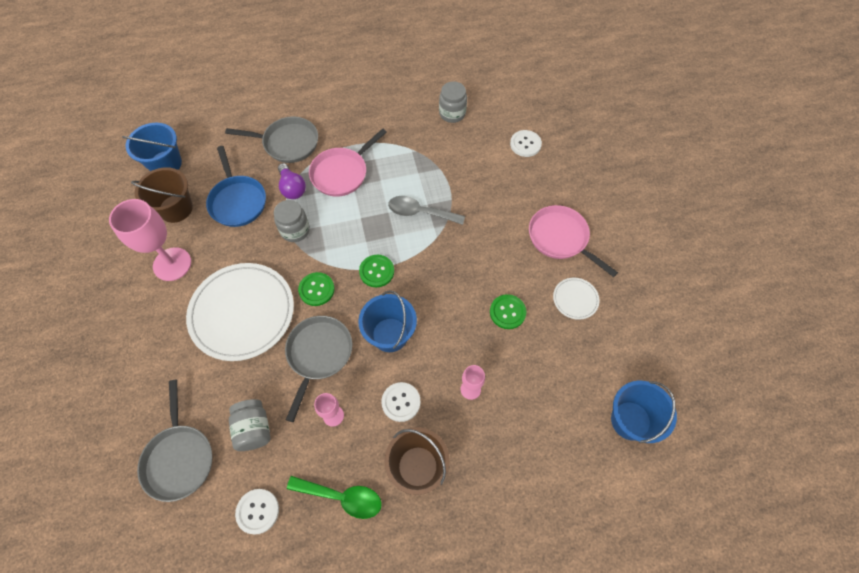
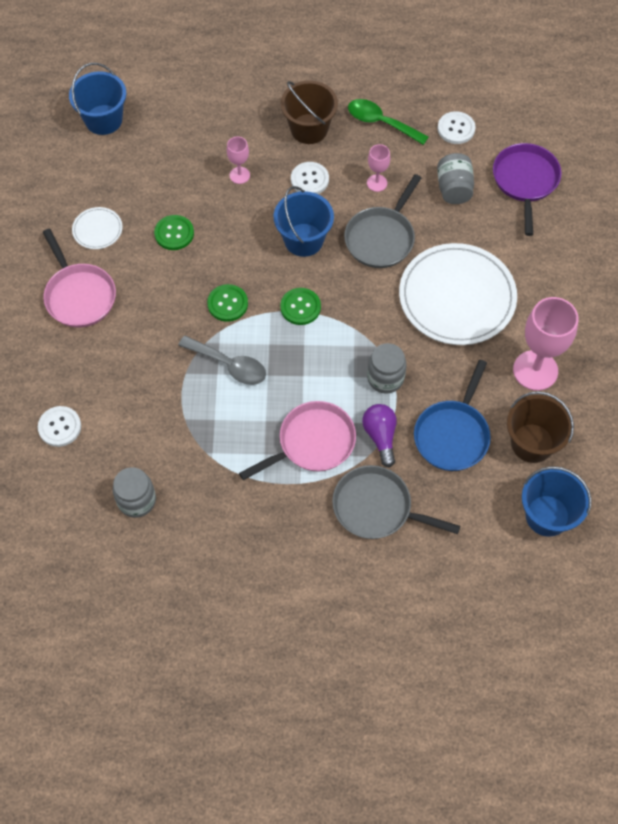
camera: 165 degrees left, 0 degrees up
grey pan [137,380,212,502] -> purple pan [493,143,562,236]
blue pan [206,146,266,227] -> blue pan turned 150 degrees counterclockwise [414,360,491,471]
green button [298,272,335,306] -> green button moved to [207,284,248,322]

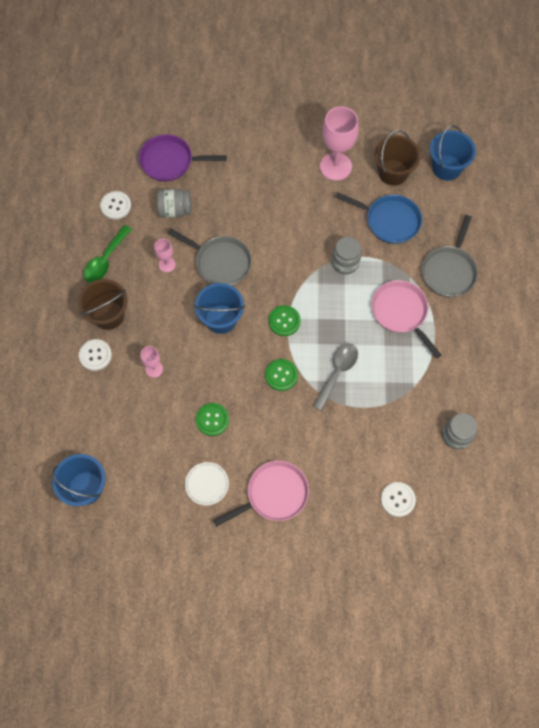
camera: 90 degrees left, 5 degrees up
white button [291,162,329,194] -> white button moved to [79,339,112,371]
purple light bulb [362,404,397,468] -> none
white plate [399,243,517,345] -> none

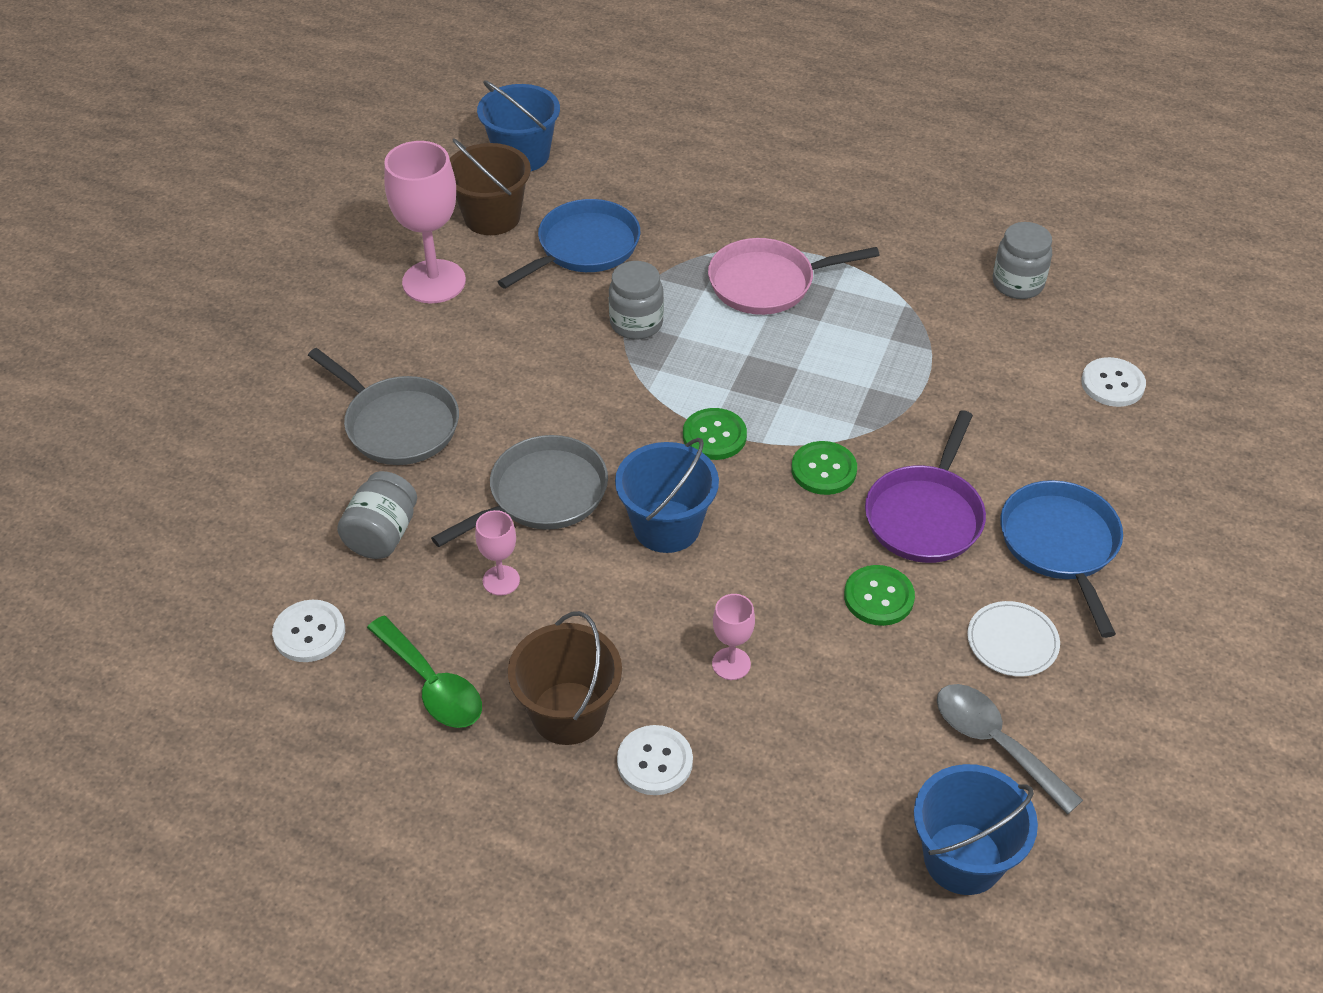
camera: 70 degrees left, 20 degrees down
purple pan [139,134,227,181] -> purple pan moved to [865,410,986,563]
pink pan [213,460,309,527] -> blue pan [1000,480,1123,638]
grey spoon [313,343,358,411] -> grey spoon moved to [937,684,1083,815]
grey pan [422,215,478,297] -> grey pan moved to [308,348,459,465]

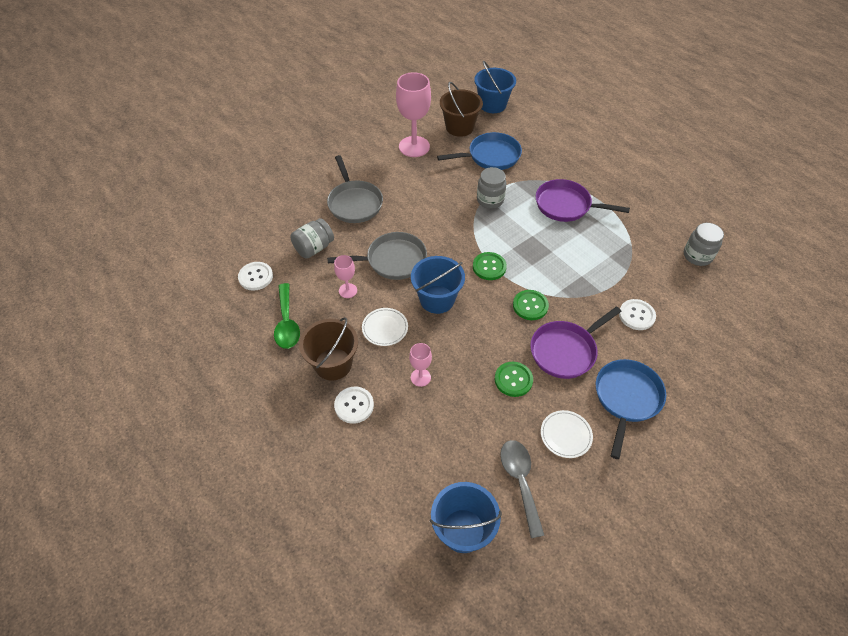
camera: 30 degrees right, 5 degrees up
pink pan [708,238,880,315] -> purple pan [536,179,630,222]
white button [1081,357,1146,407] -> white button moved to [619,299,656,330]
none -> white plate [362,308,408,346]

